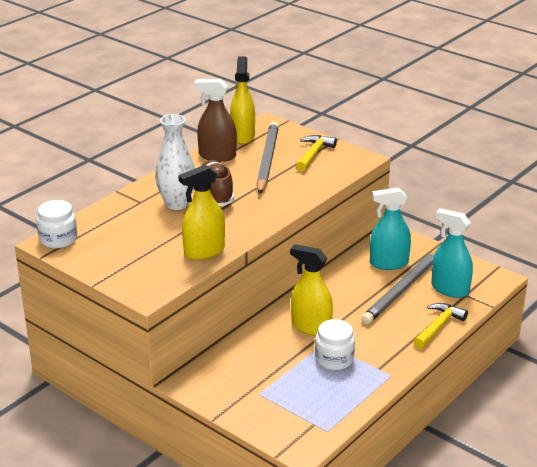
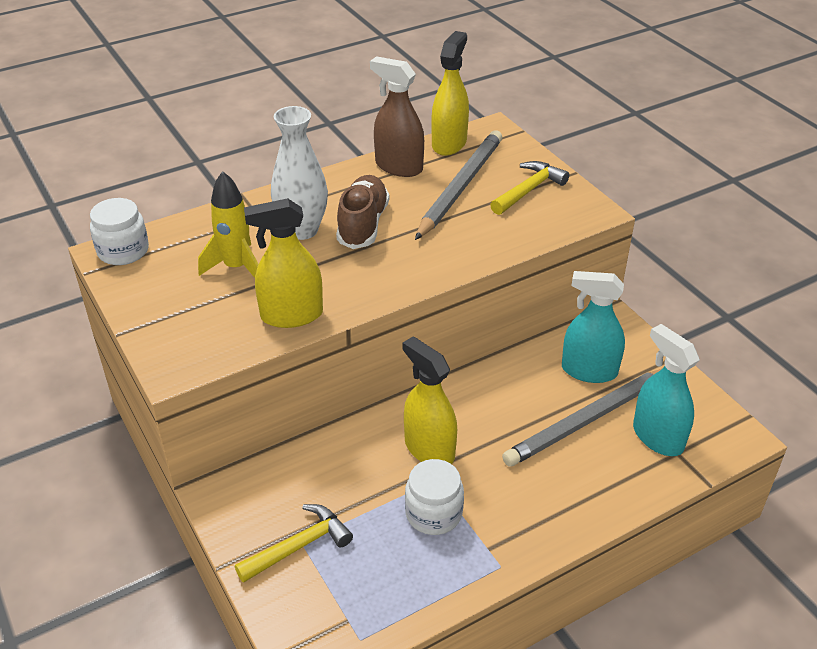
camera: 20 degrees right, 10 degrees up
yellow hammer [413,303,468,349] -> yellow hammer moved to [235,504,353,583]
none -> yellow rocket [198,171,259,278]

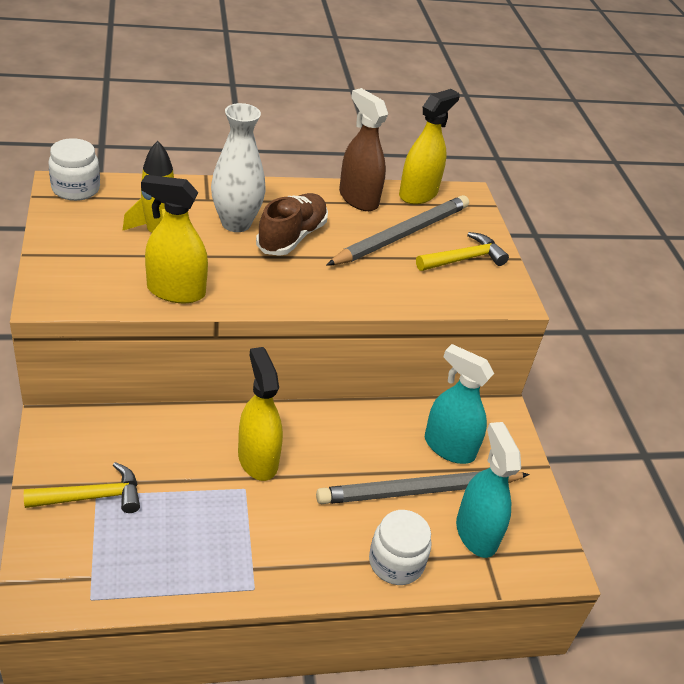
camera: 15 degrees right, 0 degrees up
white jar [405,459,464,535] -> white jar moved to [369,510,431,585]

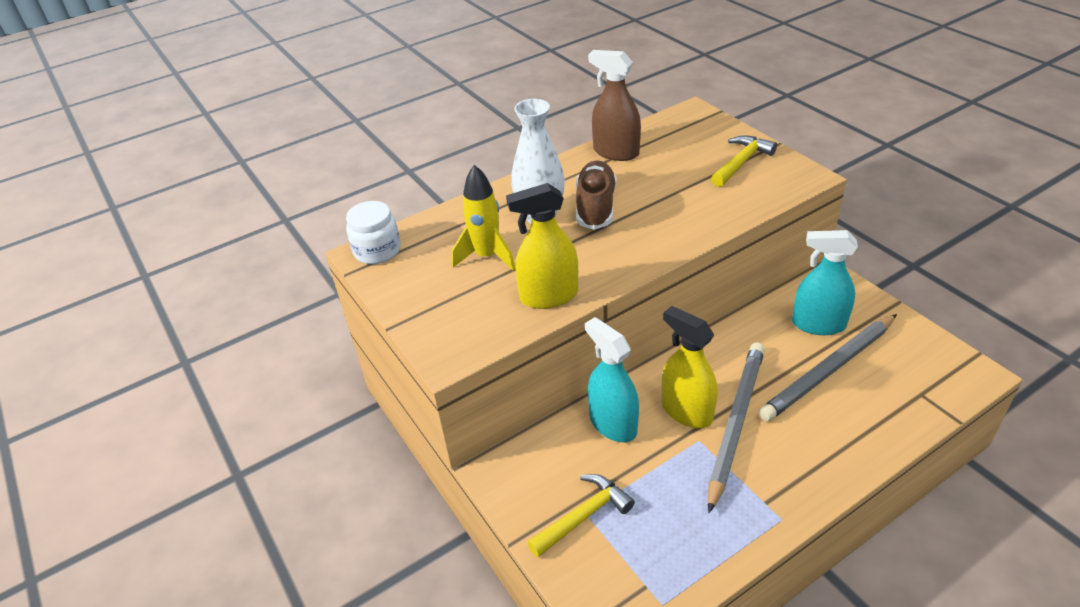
camera: 15 degrees left, 0 degrees up
grey pencil [326,195,469,266] -> grey pencil moved to [708,342,765,513]
white jar [369,510,431,585] -> none
yellow spray bottle [399,89,460,204] -> none
turquoise spray bottle [456,422,521,558] -> turquoise spray bottle moved to [585,317,639,442]

